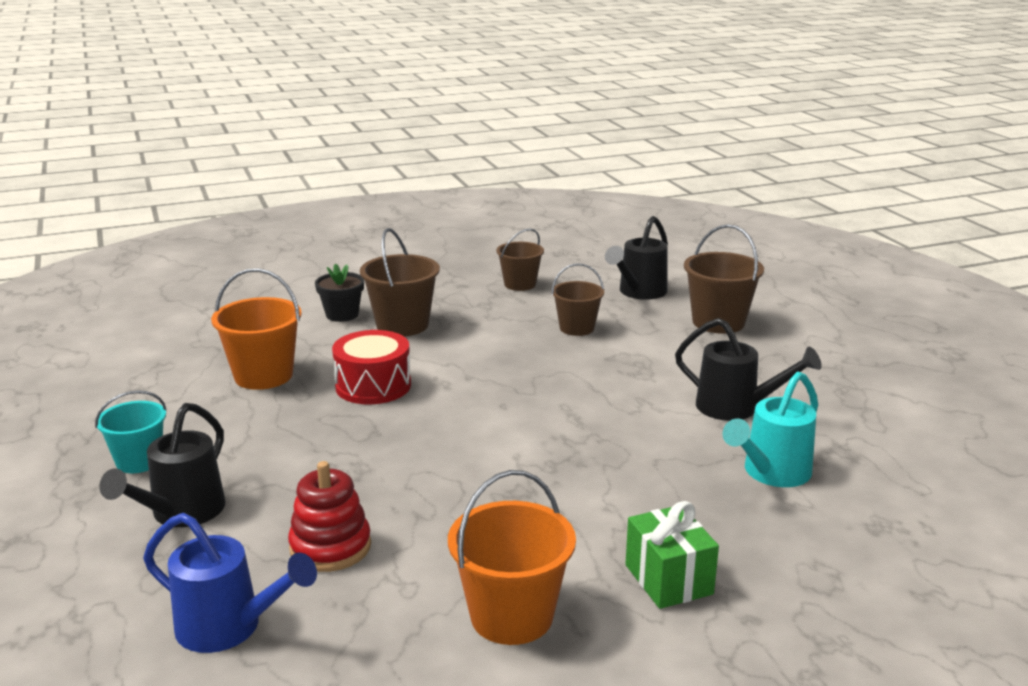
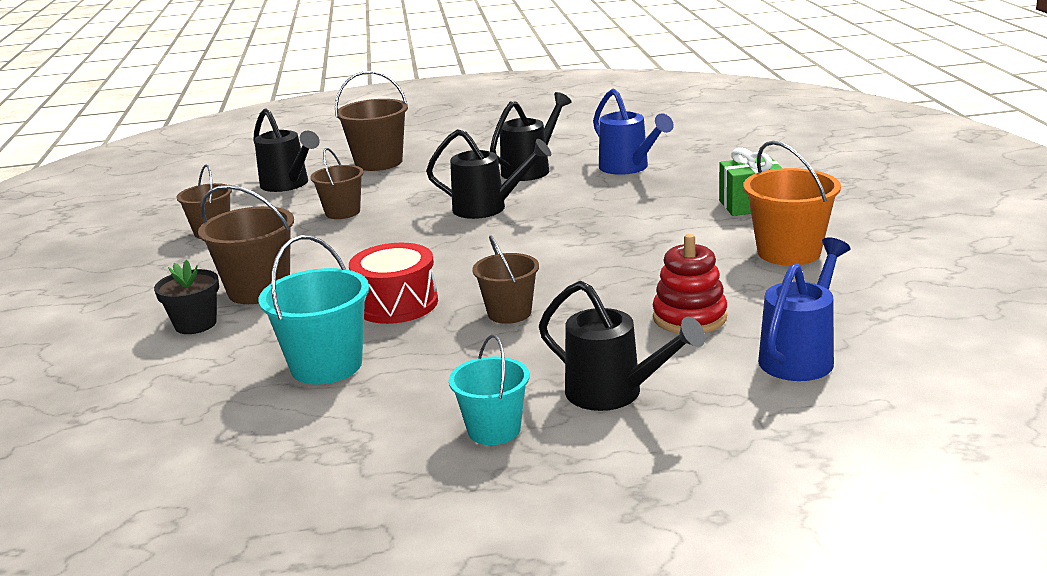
camera: 75 degrees left, 0 degrees up
orange bucket [211,268,302,390] -> turquoise bucket [258,235,369,385]
turquoise watering can [723,371,818,487] -> blue watering can [593,89,674,175]
none -> black watering can [426,129,551,219]
none -> brown bucket [472,235,539,324]

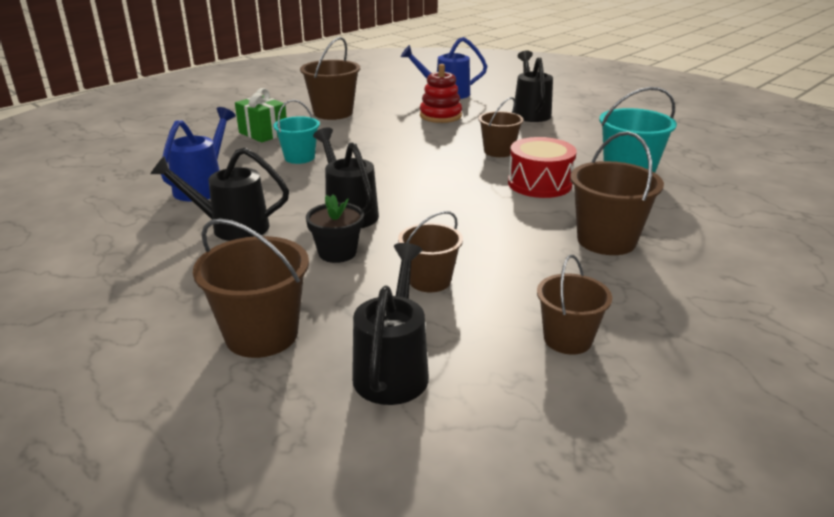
camera: 130 degrees left, 5 degrees up
black flower pot [154,260,219,334] -> black flower pot moved to [306,194,364,263]
turquoise bucket [449,335,529,445] -> turquoise bucket moved to [273,100,320,164]
orange bucket [743,140,841,266] -> brown bucket [300,37,360,120]

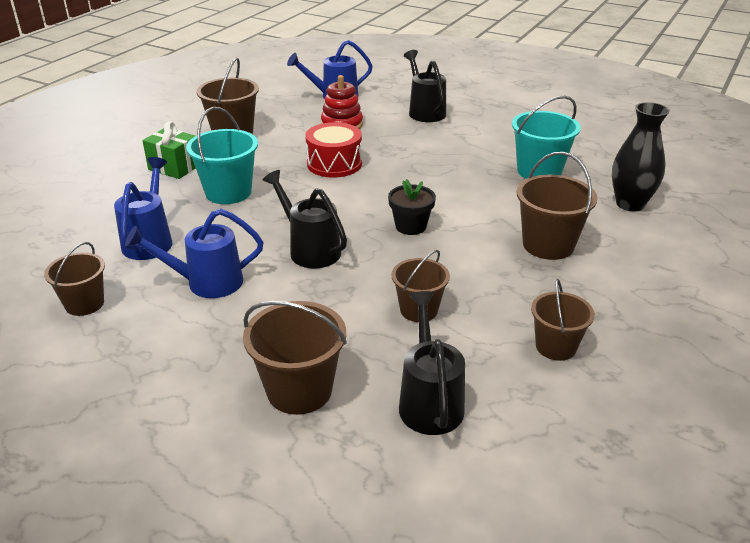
camera: 15 degrees left, 5 degrees up
black watering can [151,147,289,241] -> blue watering can [125,208,263,298]
turquoise bucket [273,100,320,164] -> turquoise bucket [186,107,258,204], size x1.51
black flower pot [306,194,364,263] -> black flower pot moved to [388,179,436,235]
brown bucket [478,97,524,157] -> brown bucket moved to [44,242,105,316]
red drum [508,137,577,198] -> red drum moved to [305,122,362,178]
none -> black vase [612,102,669,212]

